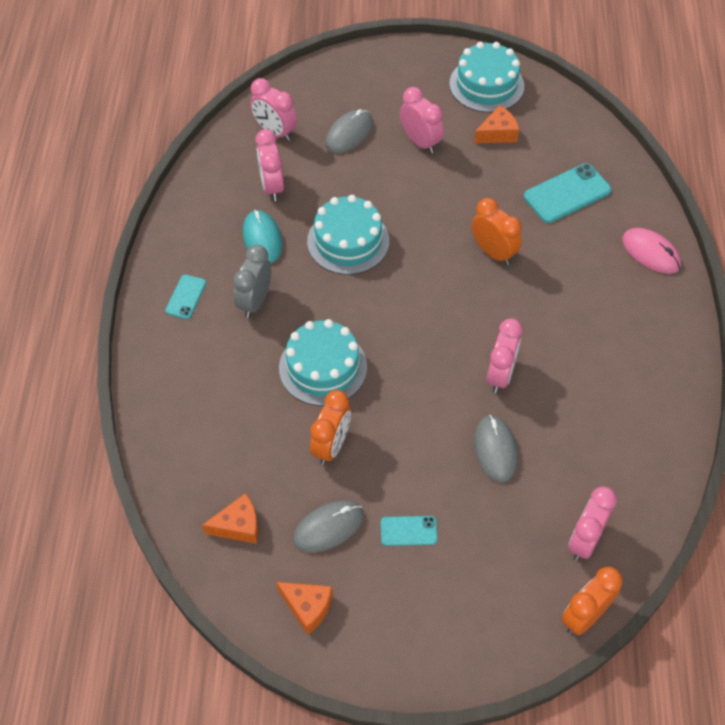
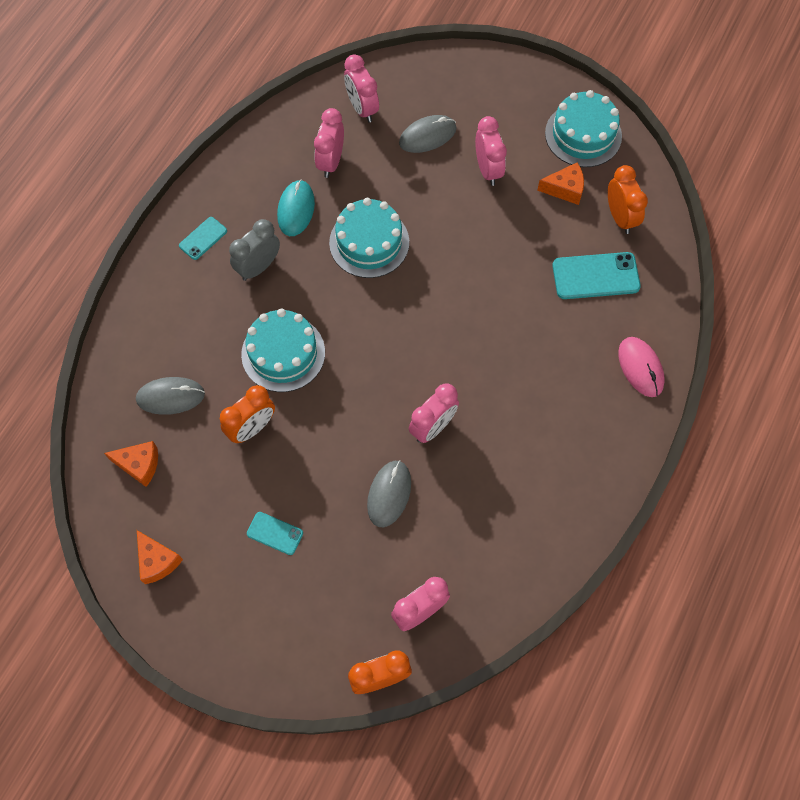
camera: 25 degrees right, 10 degrees up
grey mouse [293,500,364,553] -> grey mouse moved to [136,377,205,415]
orange clock [472,198,522,265] -> orange clock moved to [608,165,648,234]

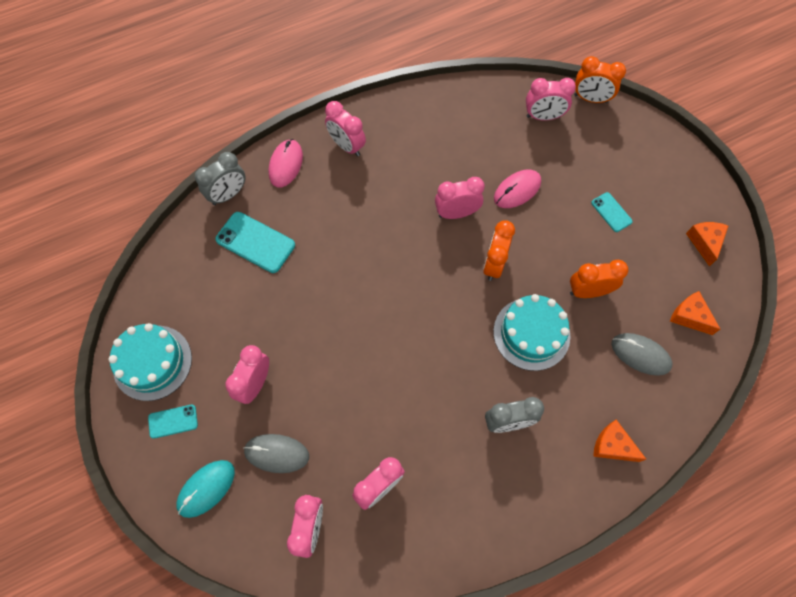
camera: 145 degrees left, 0 degrees up
turquoise phone [179,217,227,260] -> turquoise phone moved to [148,405,198,439]
turquoise mouse [277,180,315,236] -> turquoise mouse moved to [176,460,235,518]
turquoise cake [329,198,409,278] -> none
grey mouse [367,460,411,527] -> pink mouse [494,170,541,208]
orange cheese [537,162,584,205] -> orange cheese moved to [593,420,646,462]
orange clock [608,165,648,234] -> orange clock moved to [483,220,515,281]
none -> grey clock [195,152,245,205]
none -> pink clock [325,101,366,156]

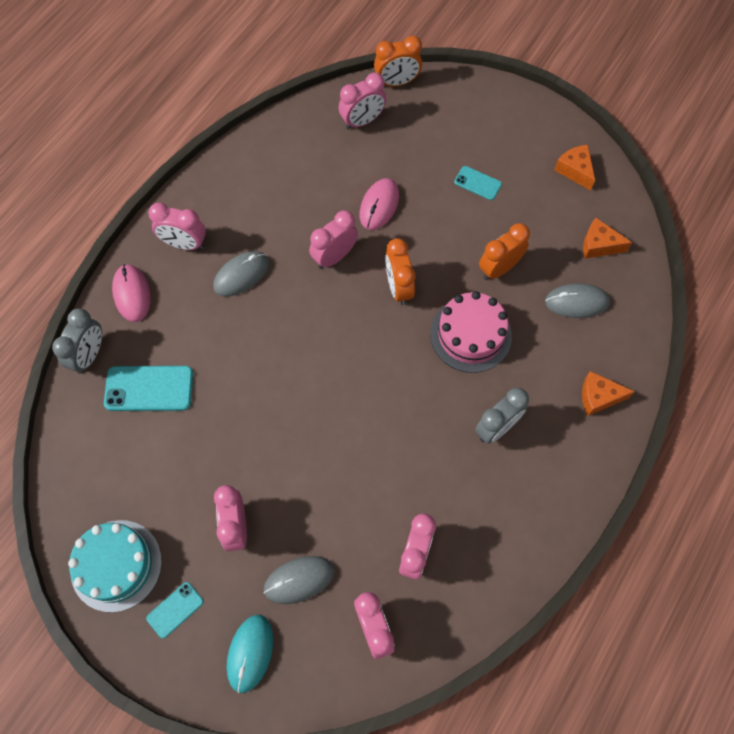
camera: 30 degrees left, 0 degrees up
turquoise cake [493,294,570,371] -> pink cake [430,291,512,373]
none -> grey mouse [213,251,269,297]

